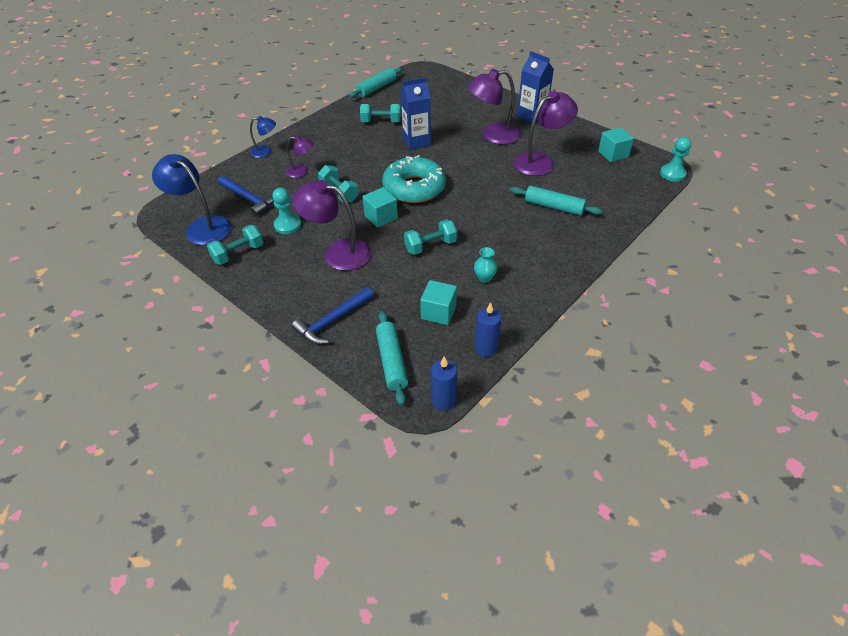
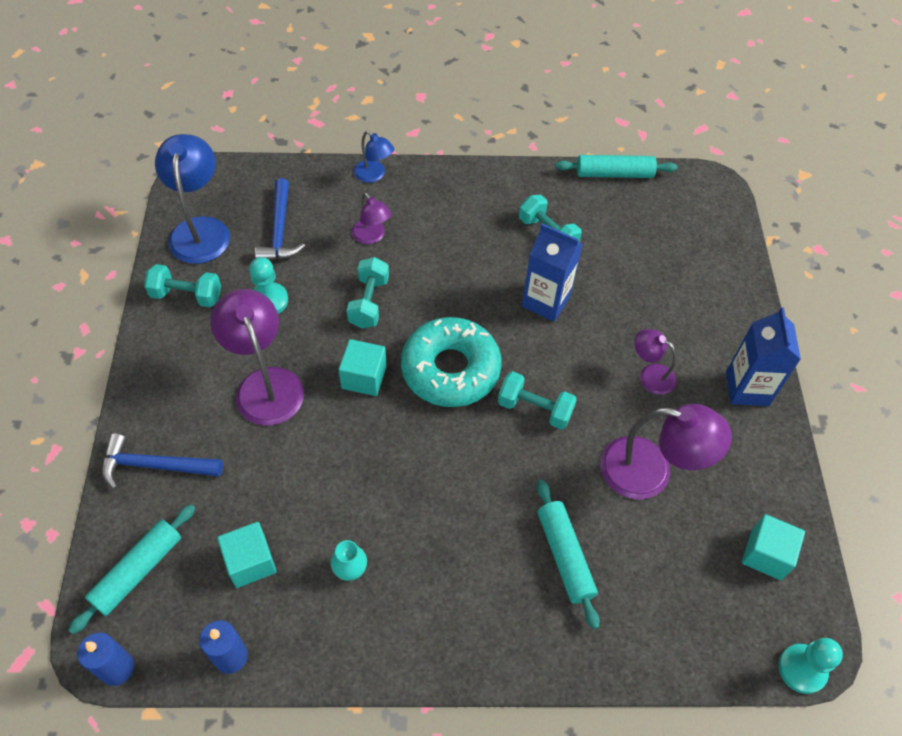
camera: 45 degrees right, 10 degrees up
turquoise dumbbell [404,219,457,255] -> turquoise dumbbell moved to [498,371,577,430]
purple lamp [467,69,521,145] -> purple lamp [634,329,676,395], size x0.55

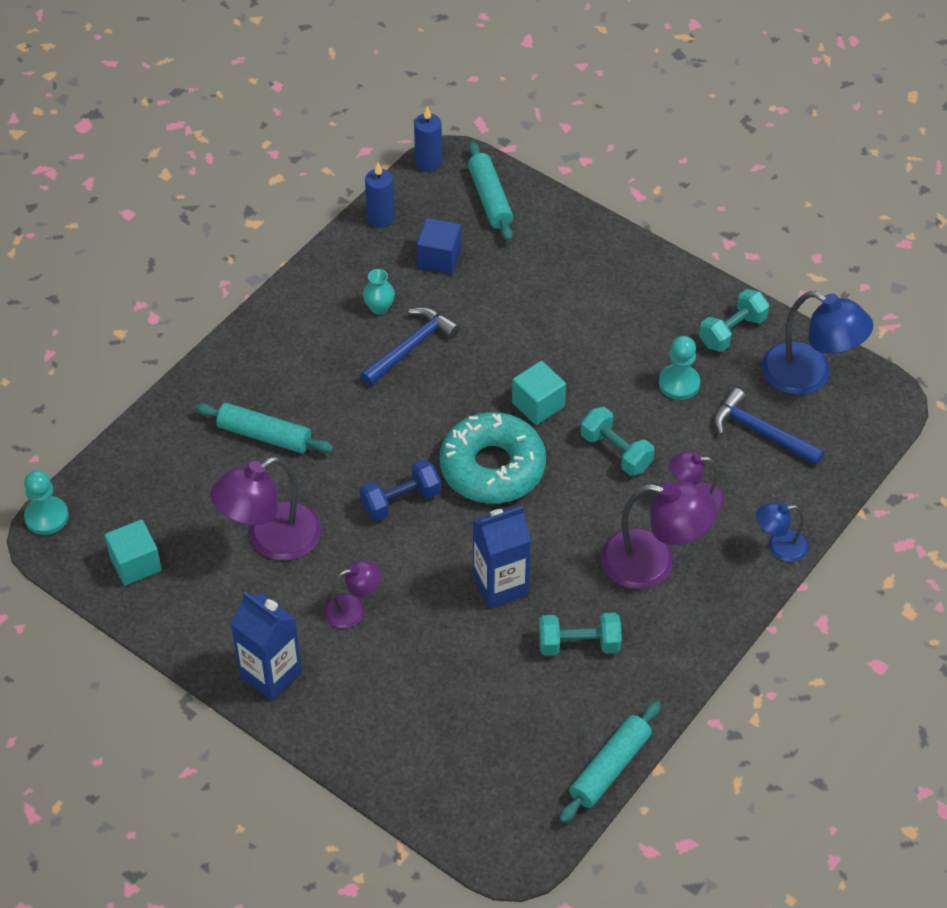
camera: 130 degrees right, 5 degrees down
blue hammer [102,434,223,489] -> blue hammer moved to [360,307,460,386]
purple lamp [210,289,304,426] -> purple lamp moved to [601,481,717,589]
turquoise cube [217,522,277,588] -> blue cube [417,218,461,274]
turquoise dumbbell [498,371,577,430] -> blue dumbbell [360,459,441,521]

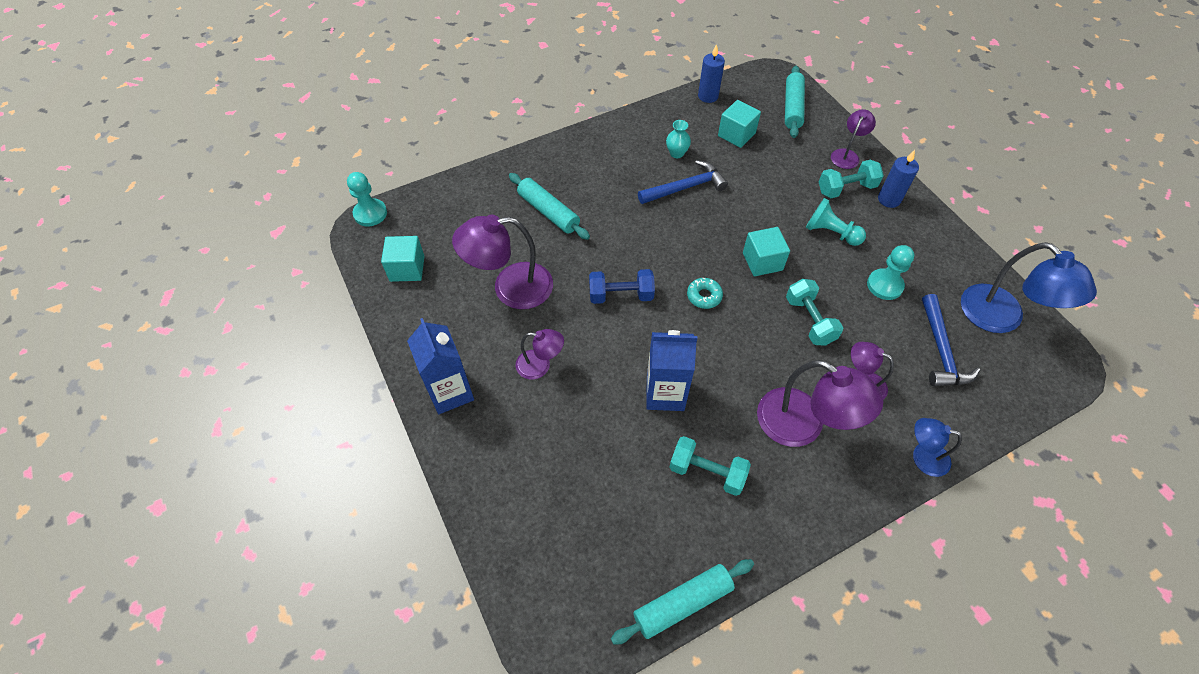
camera: 25 degrees right, 5 degrees up
blue candle [414,106,442,172] -> blue candle moved to [878,150,919,208]
blue cube [417,218,461,274] -> turquoise cube [718,100,761,148]
turquoise donut [440,412,546,503] -> turquoise donut [687,278,723,309], size x0.40
turquoise dumbbell [699,289,769,352] -> turquoise dumbbell moved to [819,160,884,198]
blue hammer [714,388,824,466] -> blue hammer turned 150 degrees counterclockwise [922,294,980,386]
none -> turquoise pawn [806,198,866,246]
none -> purple lamp [831,109,876,169]

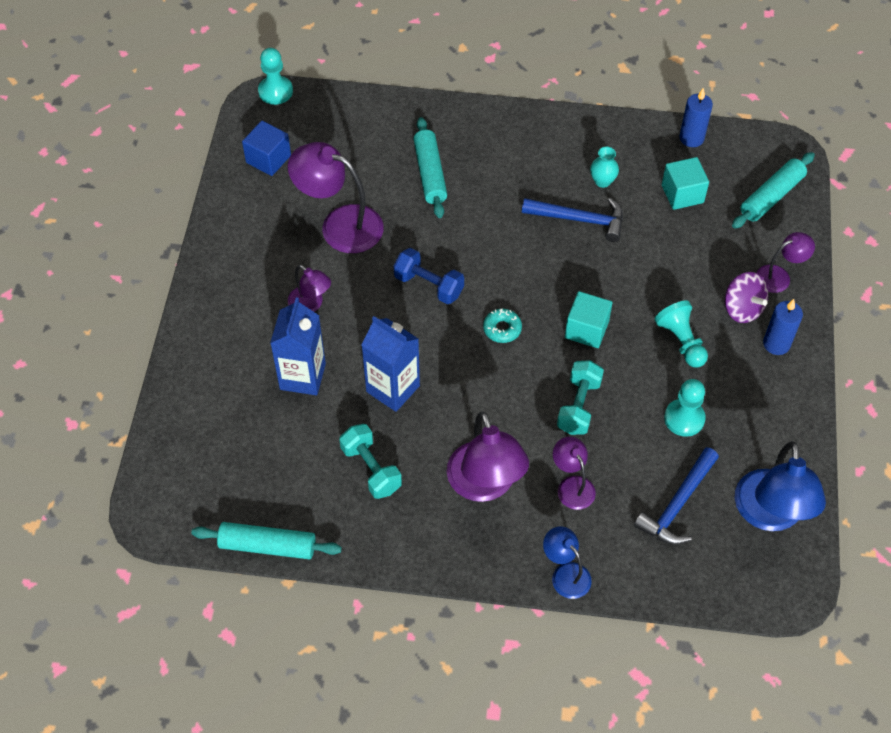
camera: 35 degrees right, 0 degrees up
turquoise cube [381,236,424,282] -> blue cube [242,121,291,176]
blue carton [407,318,474,414] -> blue carton moved to [270,298,326,395]
turquoise dumbbell [819,160,884,198] -> purple spinning top [725,272,768,323]

